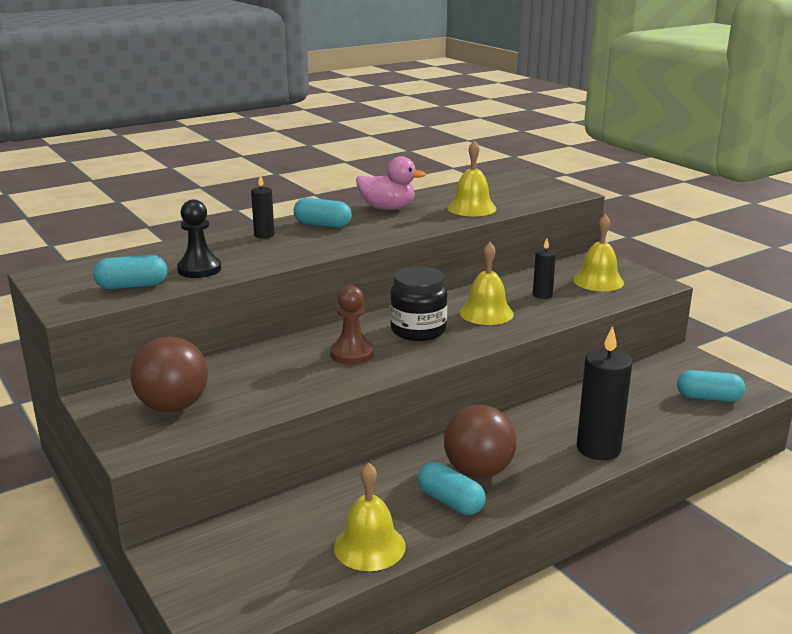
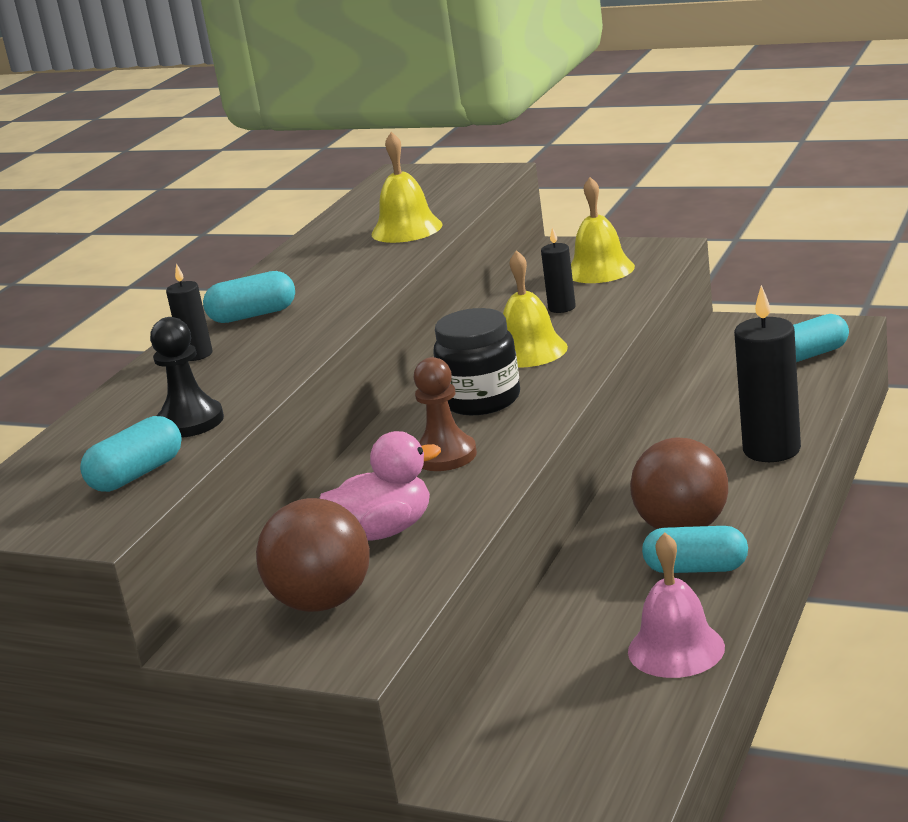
camera: 30 degrees left, 0 degrees up
yellow bell [334,462,406,571] -> pink bell [628,532,725,678]
pink duck [356,156,426,210] -> pink duck moved to [319,431,441,541]

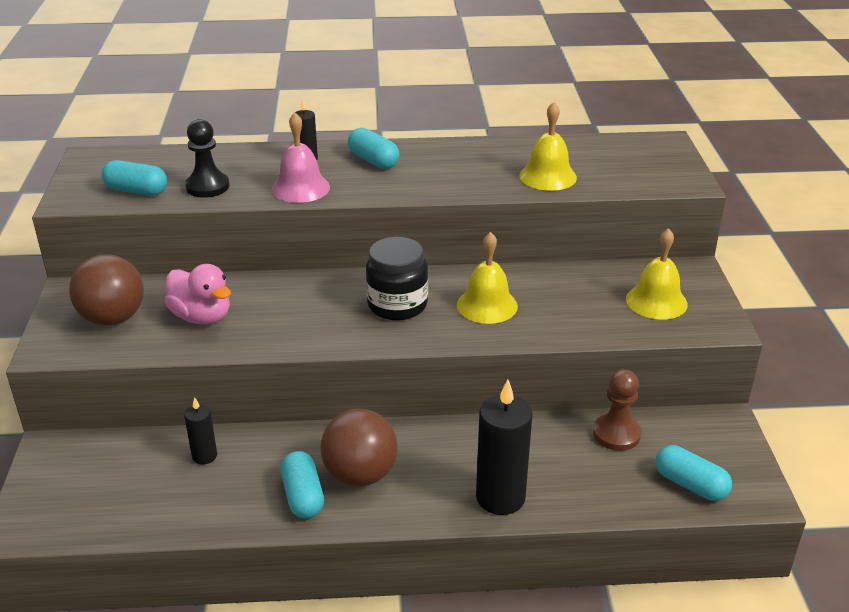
camera: 60 degrees right, 10 degrees up
brown pawn [414,357,477,471] -> brown pawn moved to [593,369,641,451]
black candle [541,227,576,313] -> black candle moved to [184,397,217,465]
pink bell [628,532,725,678] -> pink bell moved to [272,113,330,203]

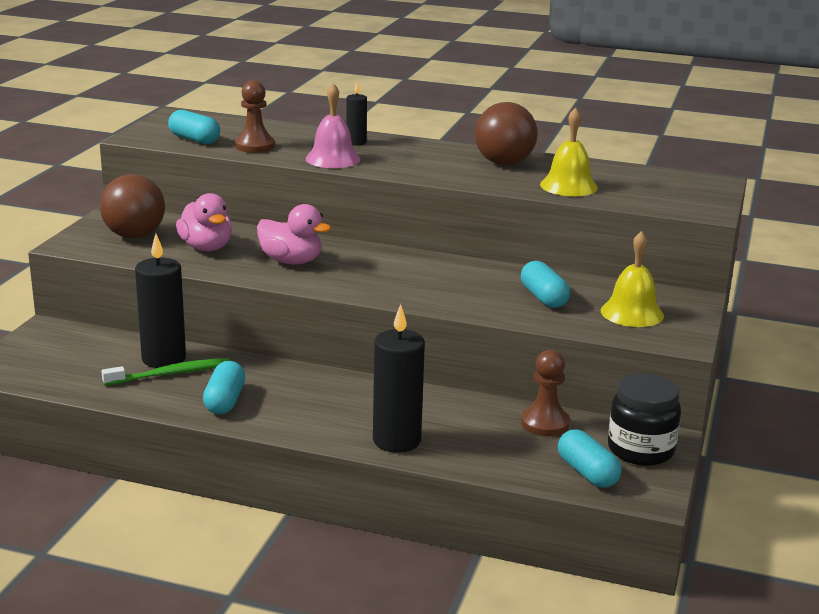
camera: 20 degrees right, 10 degrees down
black candle [184,397,217,465] -> black candle [135,234,186,368], size x1.89
black pawn [185,119,230,198] -> brown pawn [235,80,275,153]
brown ball [321,409,398,487] -> brown ball moved to [475,102,538,165]
turquoise capsule [348,128,399,169] -> turquoise capsule moved to [521,261,570,308]
black jar [366,237,428,320] -> black jar moved to [608,373,681,466]
yellow bell [457,232,518,324] -> none
none -> green toothbrush [101,358,229,386]
none -> pink duck [257,204,331,264]

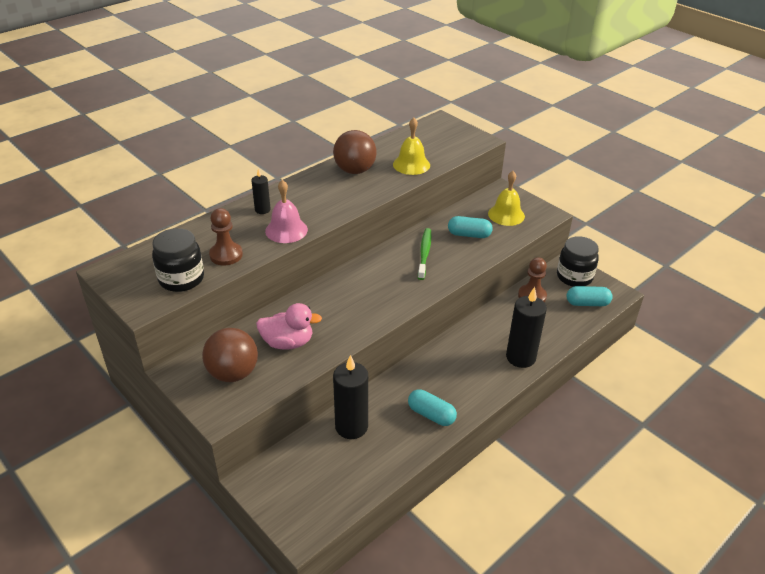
camera: 60 degrees left, 15 degrees up
green toothbrush [101,358,229,386] -> green toothbrush moved to [418,228,431,280]
turquoise capsule [168,110,220,144] -> black jar [152,228,204,292]
pink duck [257,204,331,264] -> none

